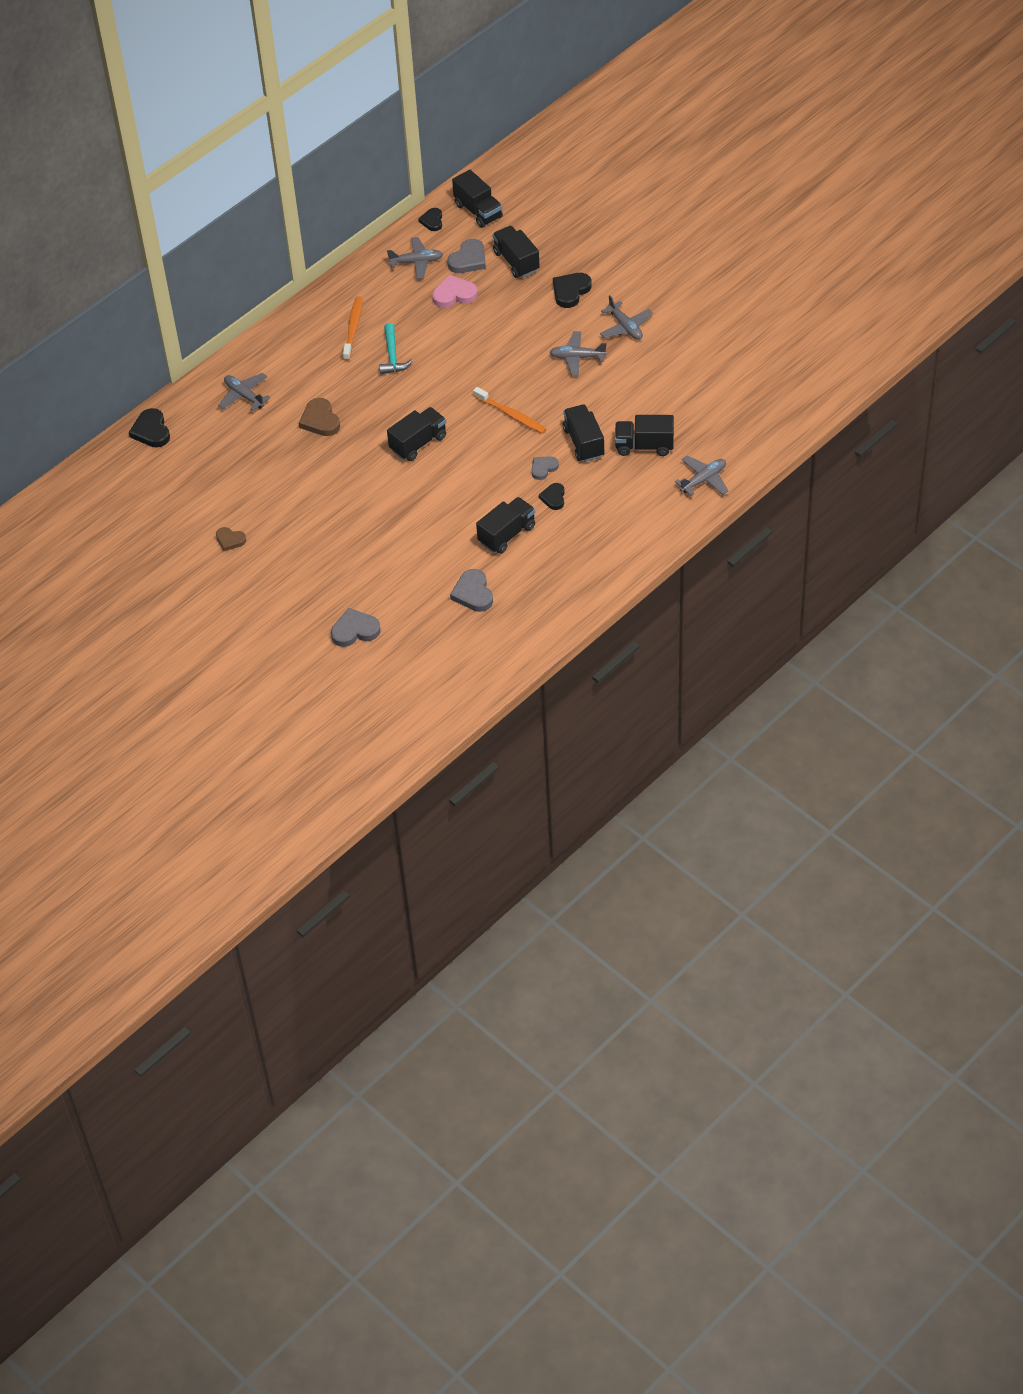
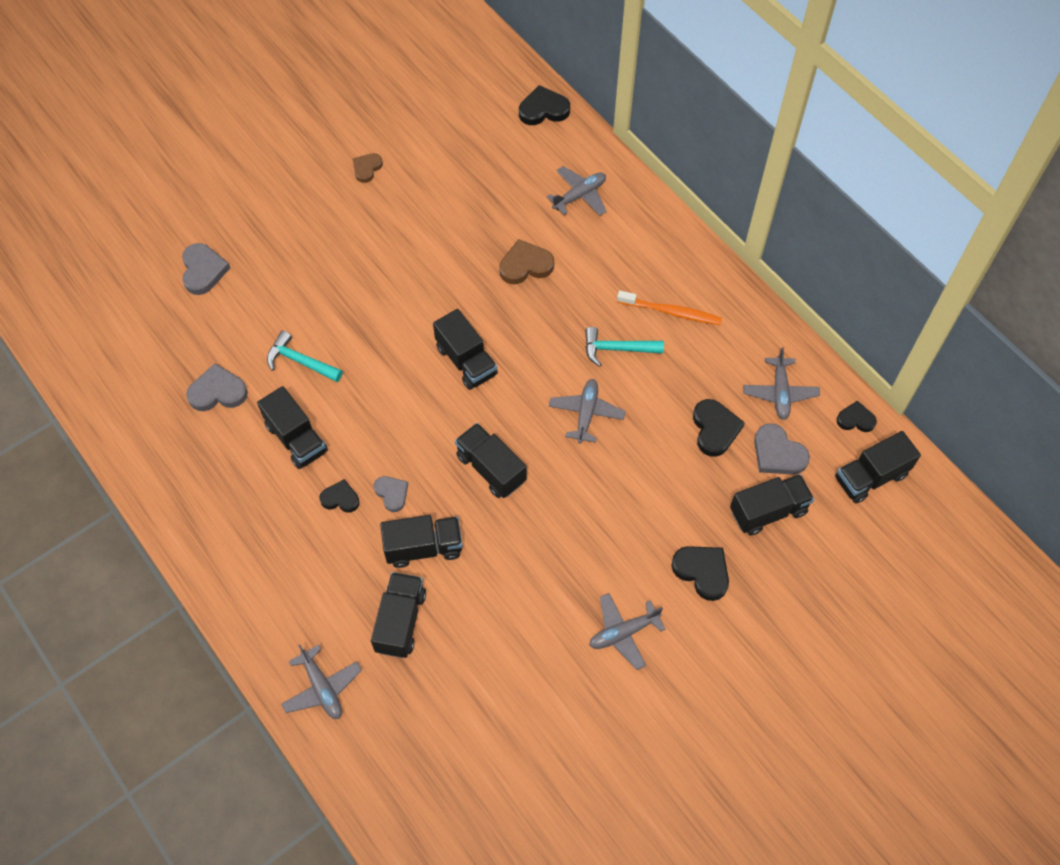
camera: 95 degrees right, 10 degrees up
pink heart [432,275,478,308] -> black heart [693,399,745,457]
orange toothbrush [473,387,546,434] -> black truck [455,423,527,498]
grey plane [550,331,607,376] -> grey plane moved to [549,379,626,444]
none -> turquoise hammer [267,331,343,382]

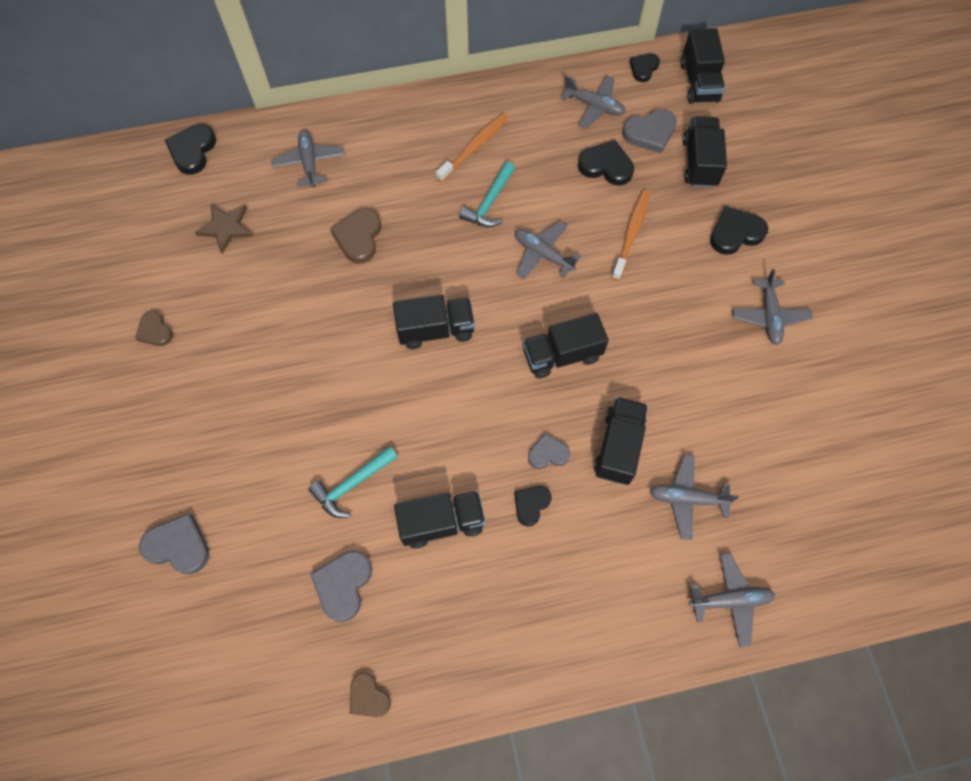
camera: 65 degrees left, 5 degrees up
black truck [371,572,426,658] -> grey plane [649,455,739,540]
none -> brown star [194,204,253,253]
none -> brown heart [350,672,391,717]
none -> orange toothbrush [612,190,650,280]

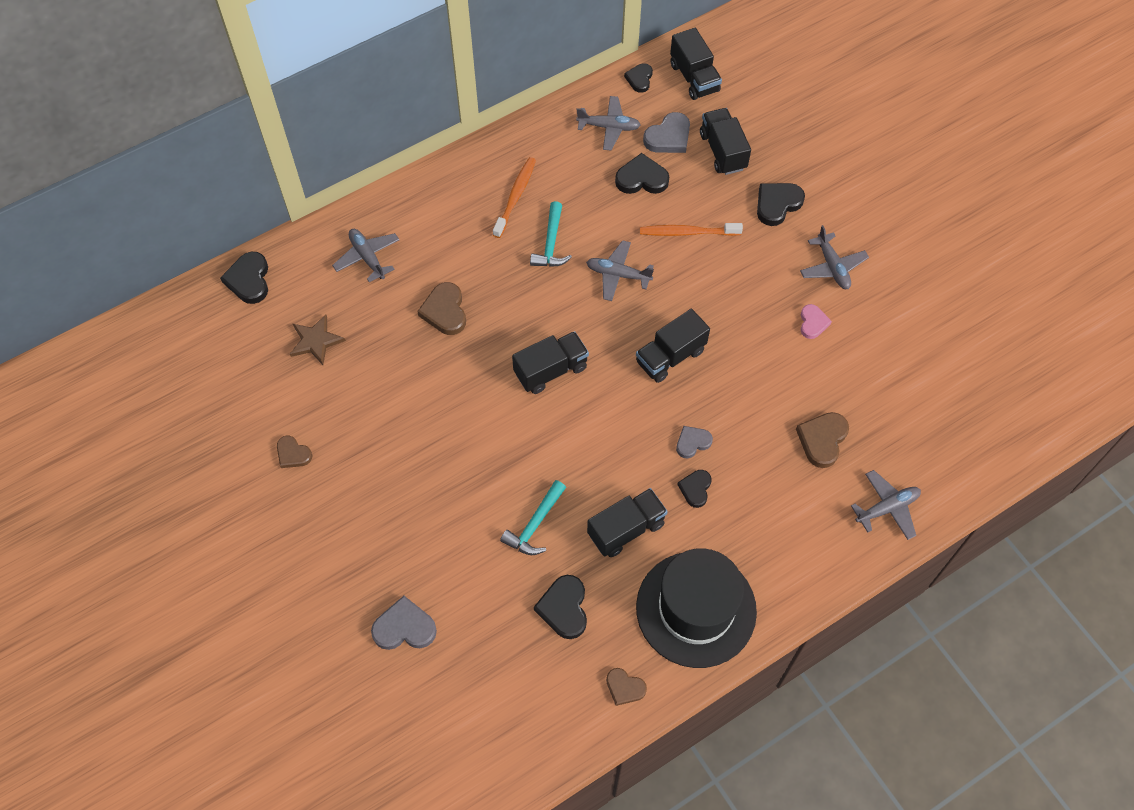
camera: 20 degrees left, 5 degrees down
grey heart [310,551,372,622] -> black heart [534,575,587,639]
black truck [594,397,648,485] -> none
orange toothbrush [612,190,650,280] -> orange toothbrush turned 90 degrees counterclockwise [640,223,743,236]
grey plane [649,455,739,540] -> brown heart [796,412,849,468]
none -> black hat [636,548,757,668]
none -> pink heart [801,304,832,339]

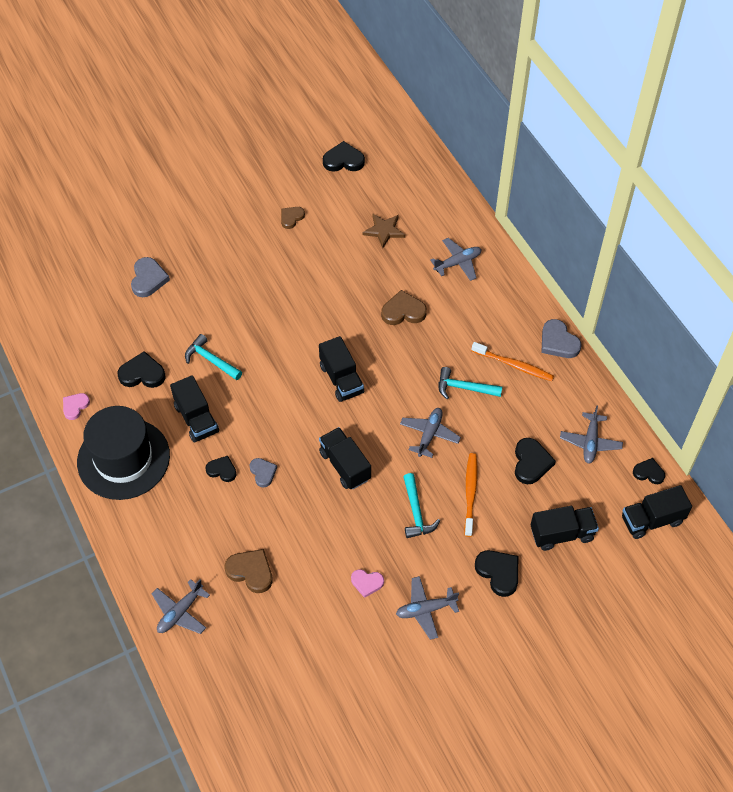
camera: 95 degrees right, 5 degrees down
black heart [220,252,268,304] -> black heart moved to [323,141,365,172]
brown heart [606,668,647,706] -> pink heart [63,393,90,420]
grey heart [643,112,690,153] -> grey heart moved to [541,319,582,358]
grey plane [851,470,921,540] -> grey plane turned 60 degrees clockwise [152,579,210,634]
none -> turquoise hammer [403,473,440,538]

